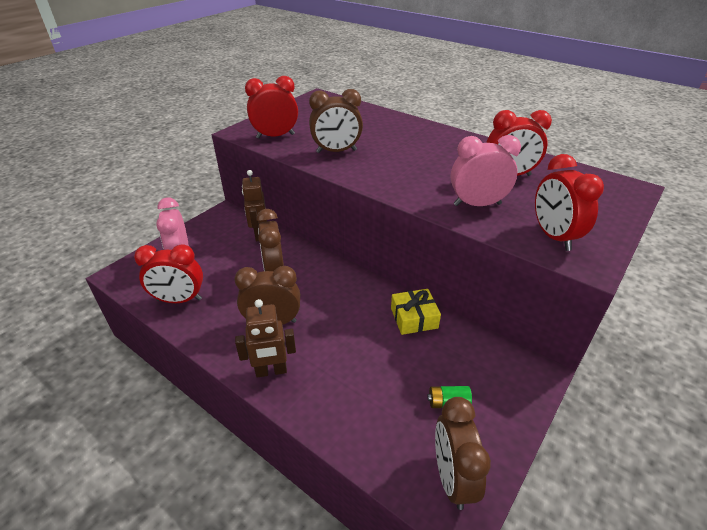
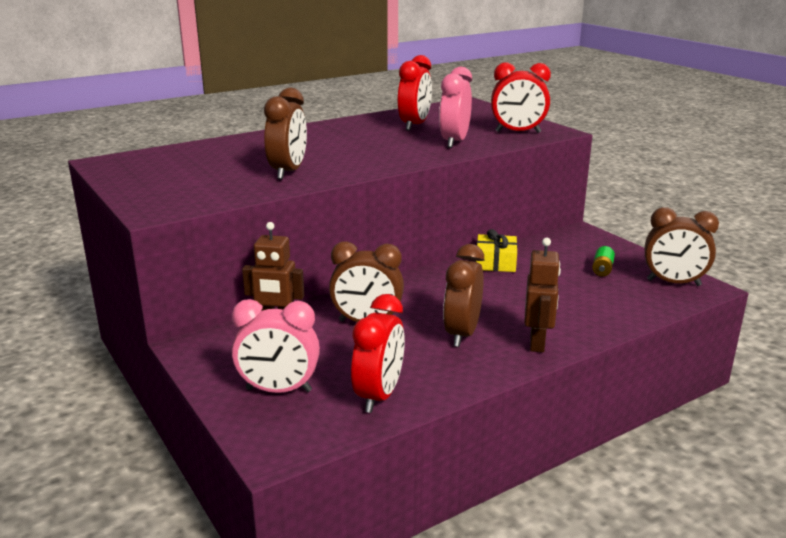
camera: 70 degrees left, 15 degrees down
red clock [245,76,298,139] -> none

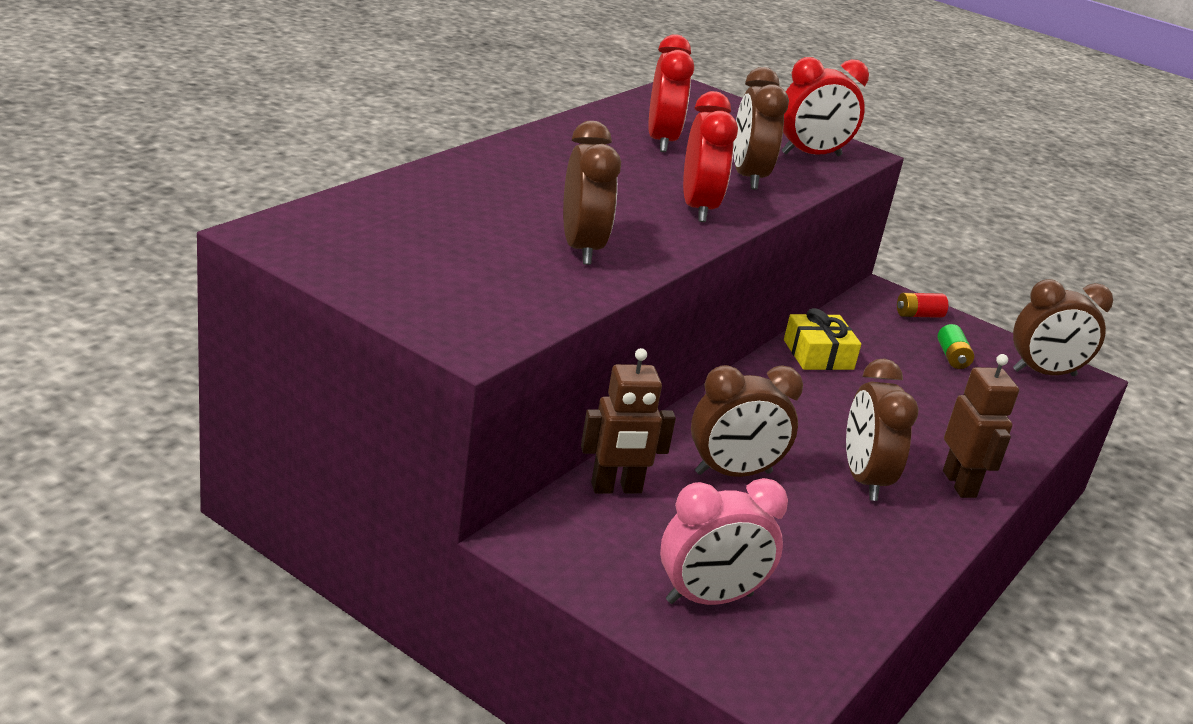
camera: 25 degrees left, 5 degrees up
red clock [351,294,405,413] -> red clock moved to [683,91,738,222]
pink clock [439,67,472,148] -> brown clock [733,67,789,190]
none -> red battery [897,293,948,318]

